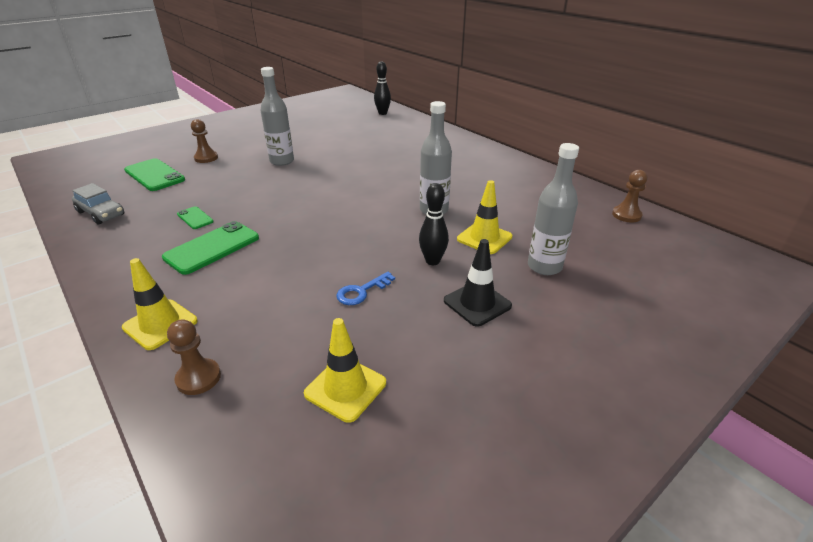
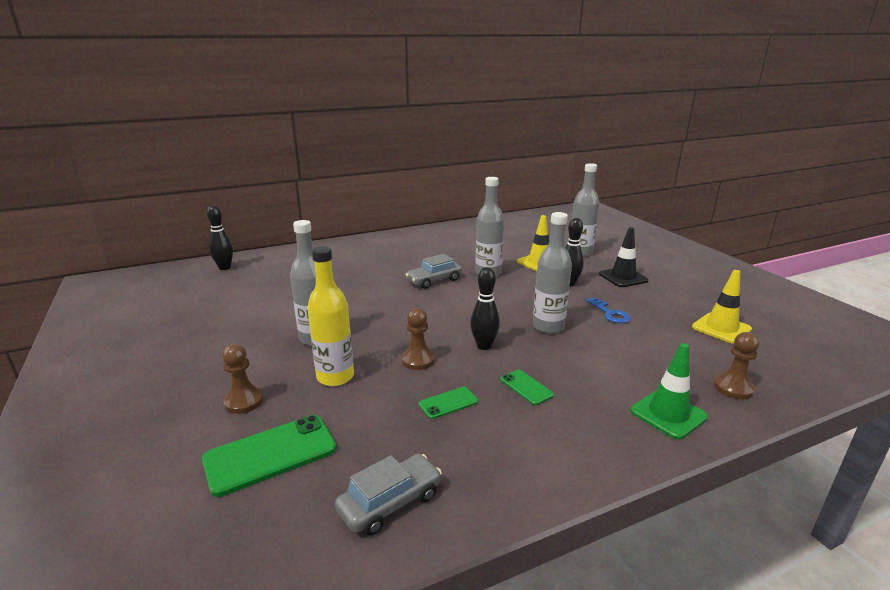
camera: 75 degrees left, 10 degrees down
yellow traffic cone [122,258,197,350] -> green traffic cone [630,343,708,439]
green phone [162,221,259,275] -> green phone [501,370,554,405], size x0.52
brown pawn [612,170,647,223] -> brown pawn moved to [402,308,435,370]
none -> yellow bottle [307,246,354,386]
none -> grey car [405,254,462,289]
none -> black bowling pin [470,267,500,350]
none -> grey bottle [533,212,572,334]

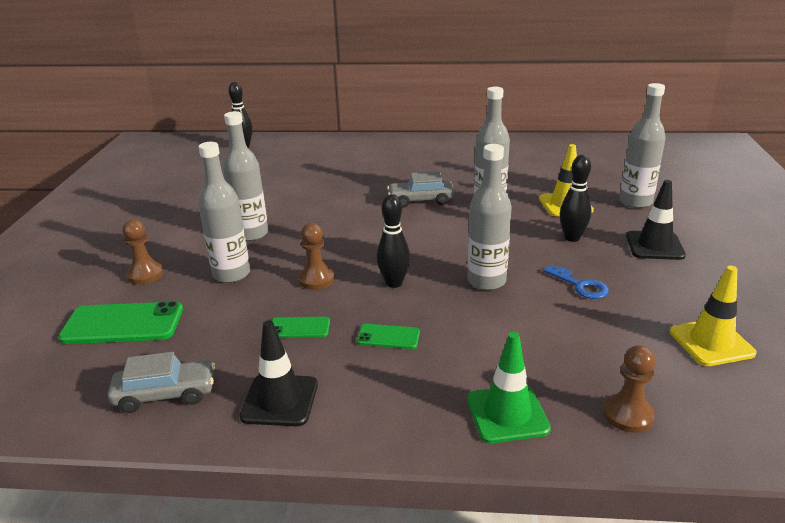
camera: 30 degrees right, 5 degrees up
yellow bottle [307,246,354,386] -> grey bottle [198,142,250,283]
green phone [501,370,554,405] -> green phone turned 75 degrees counterclockwise [357,324,420,349]
blue key [586,297,631,323] -> blue key turned 45 degrees counterclockwise [543,265,609,299]
none -> black traffic cone [240,320,318,426]

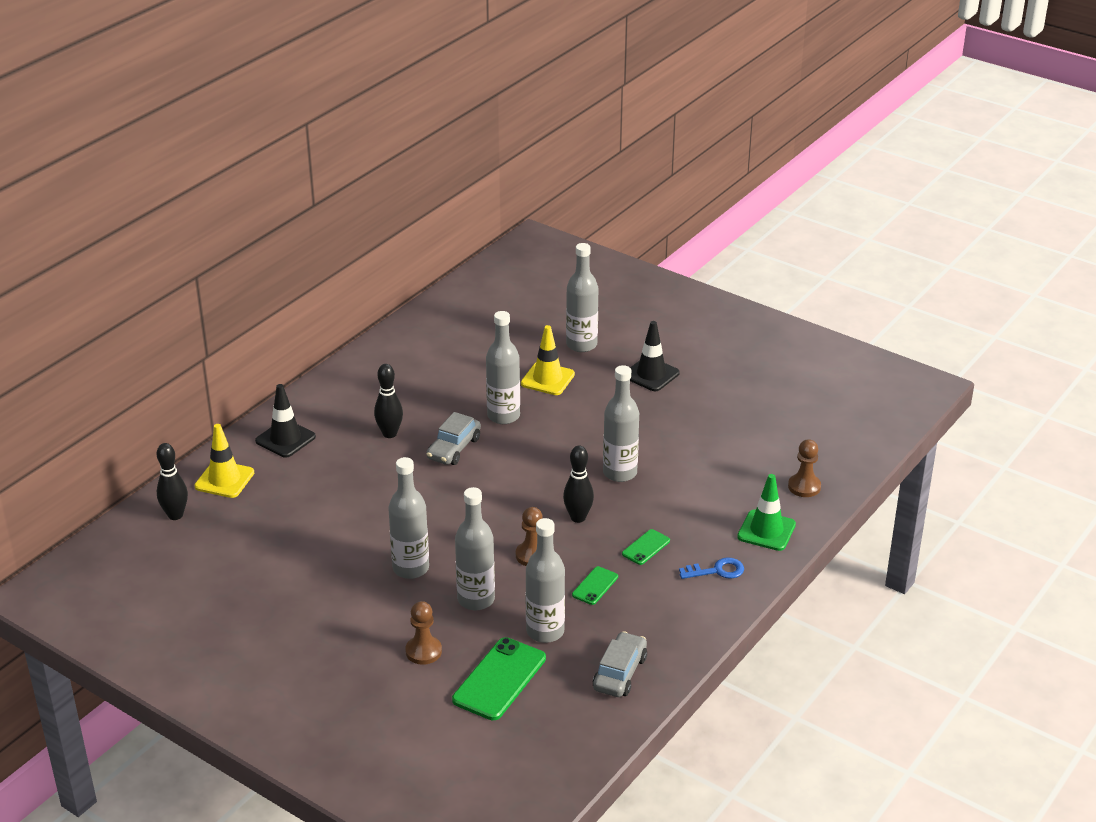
camera: 60 degrees left, 5 degrees up
black traffic cone [240,320,318,426] -> black traffic cone moved to [255,384,316,458]
blue key [543,265,609,299] -> blue key moved to [679,557,744,579]
black bowling pin [560,155,591,242] -> black bowling pin moved to [374,364,403,438]
yellow traffic cone [670,266,757,366] -> yellow traffic cone moved to [195,424,254,498]
none -> grey bottle [526,518,565,643]

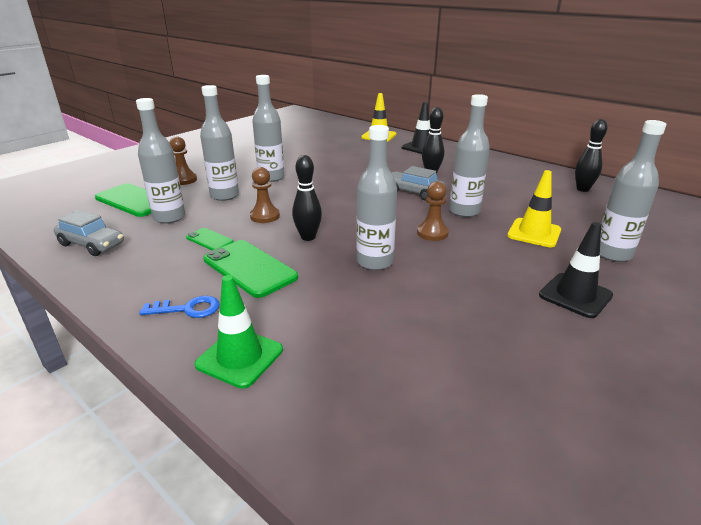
camera: 95 degrees right, 5 degrees down
black bowling pin [157,443,188,520] -> black bowling pin moved to [575,119,608,192]
green phone [622,529,670,565] -> green phone [203,240,298,298], size x1.91
blue key [679,557,744,579] -> blue key turned 90 degrees counterclockwise [139,296,220,318]
brown pawn [788,439,821,497] -> brown pawn moved to [417,181,449,241]

